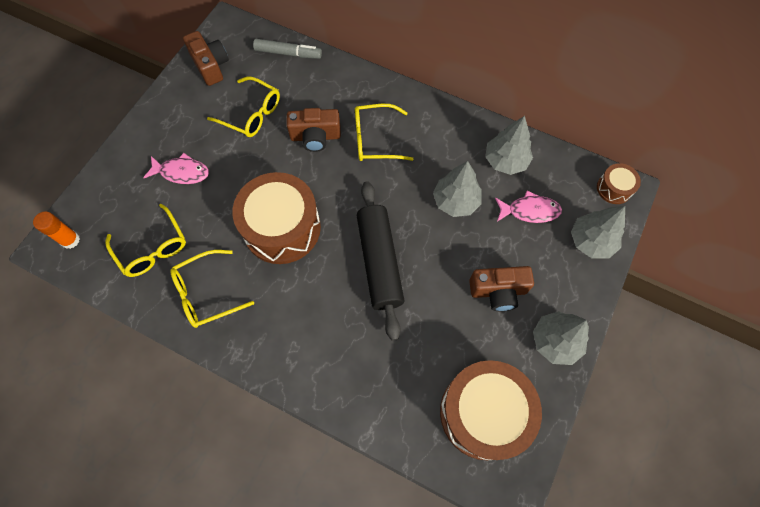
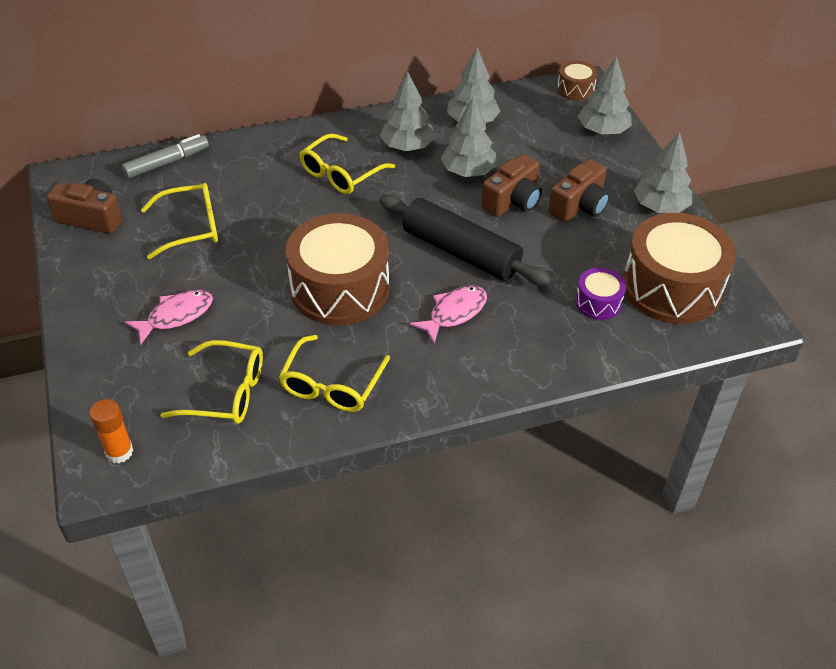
camera: 45 degrees left, 20 degrees down
brown camera [287,108,341,152] -> brown camera moved to [481,154,542,217]
pink fish [495,191,562,223] -> pink fish moved to [410,285,487,344]
none -> grey tree [380,72,435,151]
none -> purple drum [575,268,626,320]

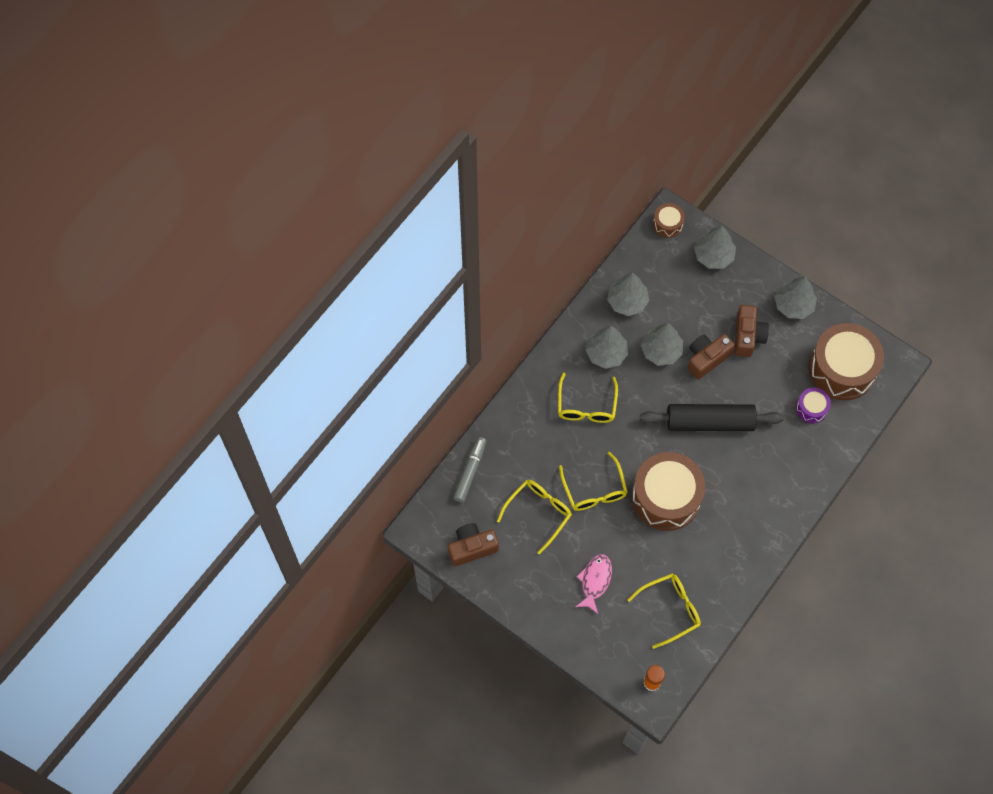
camera: 35 degrees left, 20 degrees up
yellow glasses [279,335,390,412] -> yellow glasses moved to [559,452,628,511]
pink fish [410,285,487,344] -> none
brown camera [481,154,542,217] -> brown camera turned 135 degrees counterclockwise [688,334,735,379]

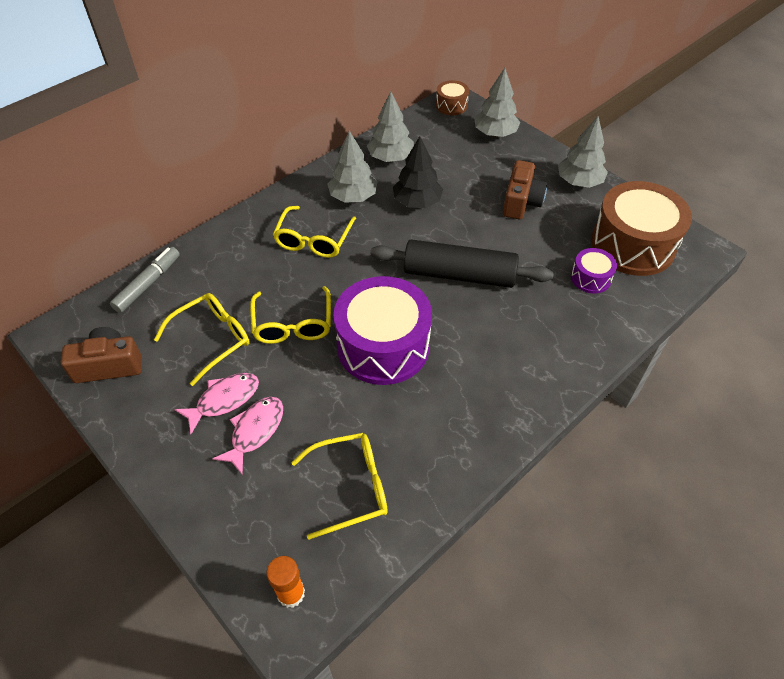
camera: 10 degrees right, 15 degrees down
brown drum [632,452,705,531] -> purple drum [334,276,432,385]
grey tree [641,323,683,366] -> black tree [393,136,443,208]
brown camera [688,334,735,379] -> none
none -> pink fish [174,373,259,434]

